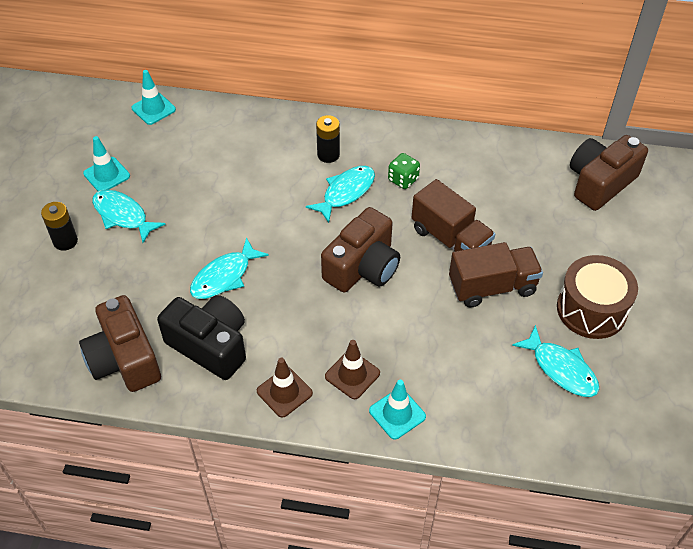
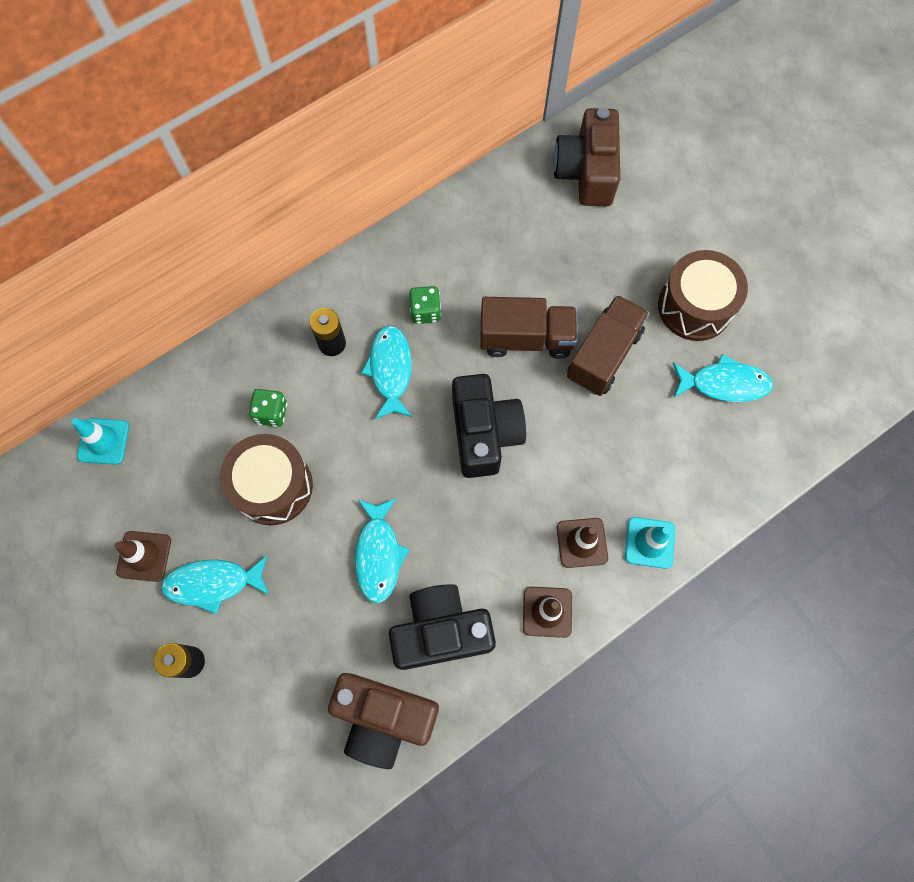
camera: 45 degrees left, 20 degrees up
turquoise traffic cone [83,136,130,191] -> brown traffic cone [114,531,171,582]
brown camera [321,207,400,293] -> black camera [452,374,526,478]
none -> brown drum [220,434,313,525]
none -> green dice [249,389,287,427]

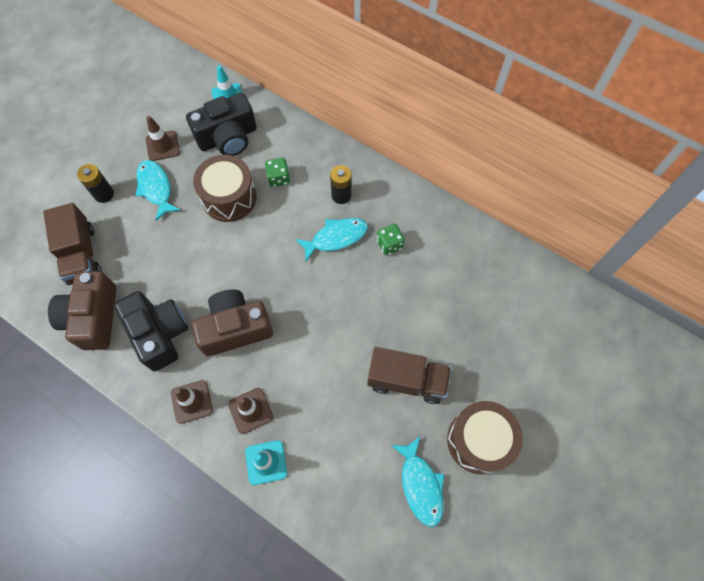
camera: 70 degrees right, 5 degrees down
turquoise fish [355,498,410,604] -> none
black camera [452,374,526,478] -> black camera moved to [186,93,257,156]
brown truck [480,297,578,359] -> brown truck moved to [43,203,102,285]
brown camera [553,107,620,206] -> brown camera moved to [192,289,273,356]

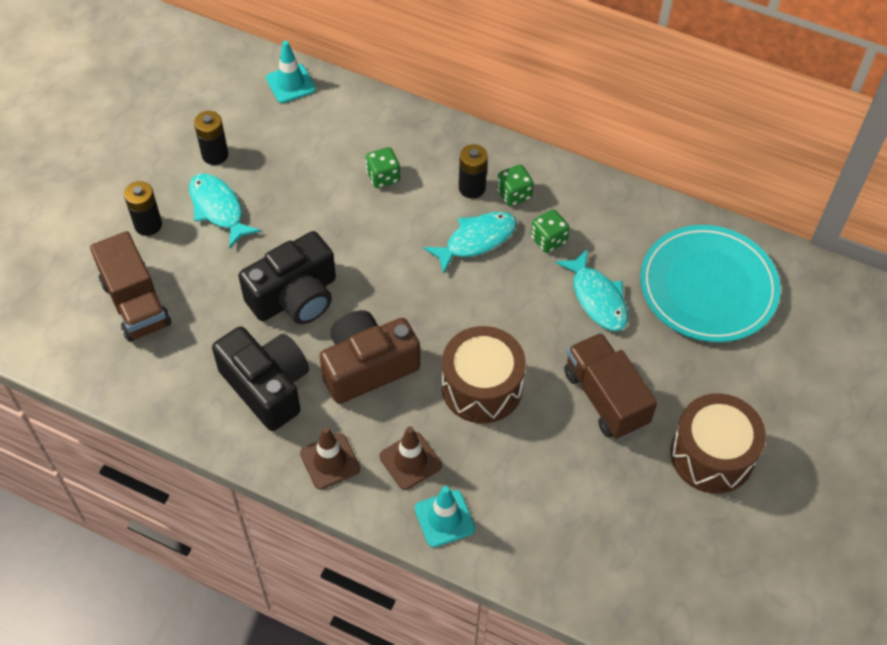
camera: 10 degrees left, 10 degrees down
brown camera [48,271,116,350] -> none
brown traffic cone [146,116,180,161] -> black battery [194,111,228,165]
black camera [186,93,257,156] -> black camera moved to [239,231,336,324]
brown drum [193,155,257,222] -> brown drum moved to [442,326,526,423]
brown truck [367,347,451,404] -> brown truck turned 120 degrees counterclockwise [564,333,658,439]
turquoise fish [391,436,444,527] -> turquoise fish moved to [555,248,628,331]
none -> green dice [497,165,534,206]
none -> turquoise plate [640,225,781,342]

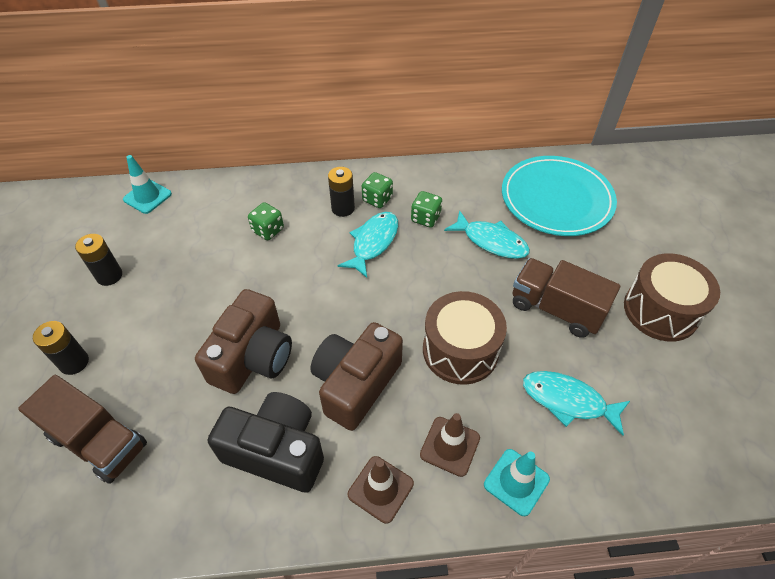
camera: 30 degrees left, 5 degrees down
turquoise fish [189,173,261,249] -> turquoise fish moved to [523,371,630,436]
black camera [239,231,336,324] -> brown camera [195,289,292,394]

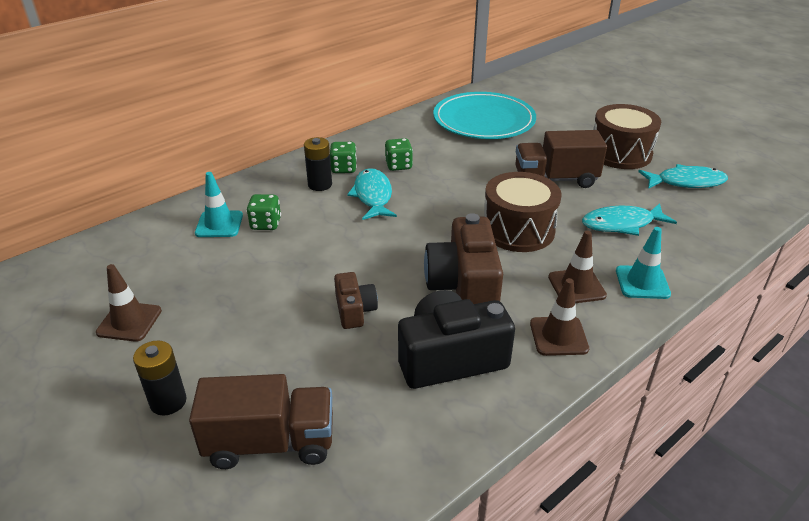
camera: 35 degrees left, 15 degrees down
black battery [75,234,122,286] -> brown traffic cone [96,264,162,342]
turquoise traffic cone [123,155,172,214] -> turquoise traffic cone moved to [195,172,243,237]
brown camera [195,289,292,394] -> brown camera [334,272,378,329], size x0.54
turquoise fish [444,210,530,259] -> turquoise fish moved to [638,164,728,189]

